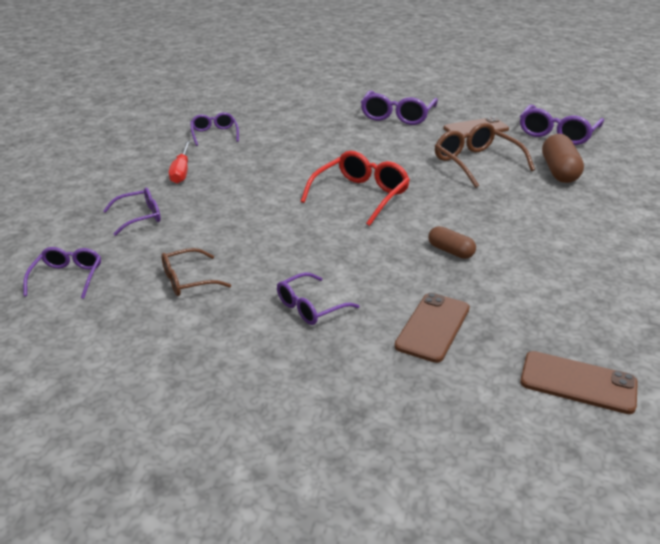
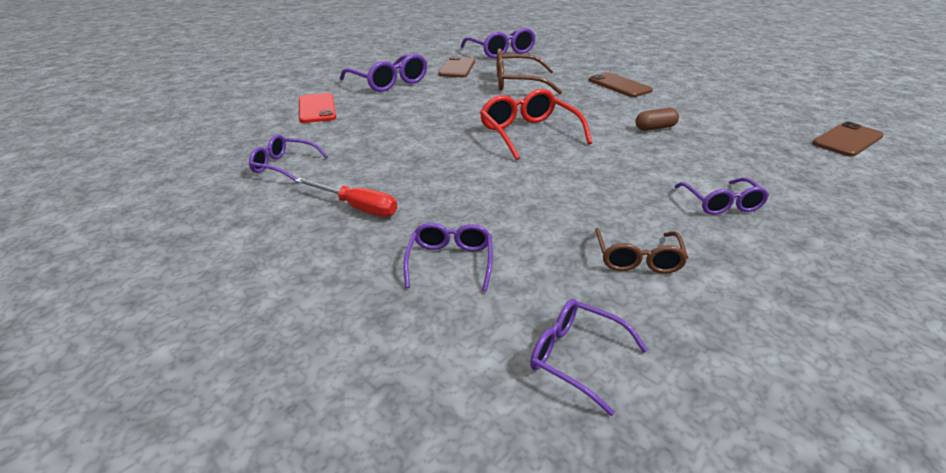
camera: 60 degrees left, 0 degrees up
brown phone [394,293,470,363] -> brown phone moved to [589,72,653,97]
brown capsule [542,134,584,183] -> none
none -> red phone [299,93,336,123]

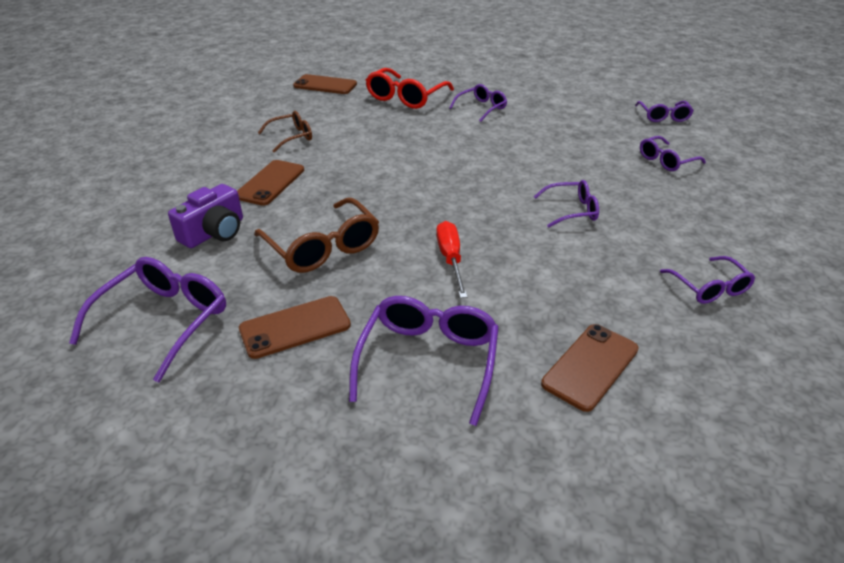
camera: 125 degrees left, 5 degrees up
red screwdriver [295,178,397,217] -> red screwdriver moved to [436,221,467,298]
red phone [299,93,336,123] -> brown phone [541,324,639,412]
red glasses [480,89,592,160] -> red glasses moved to [366,68,454,109]
brown glasses [595,228,688,274] -> brown glasses moved to [258,111,312,153]
brown capsule [635,108,679,131] -> none
none -> purple camera [168,184,243,248]
none -> purple glasses [534,180,599,228]

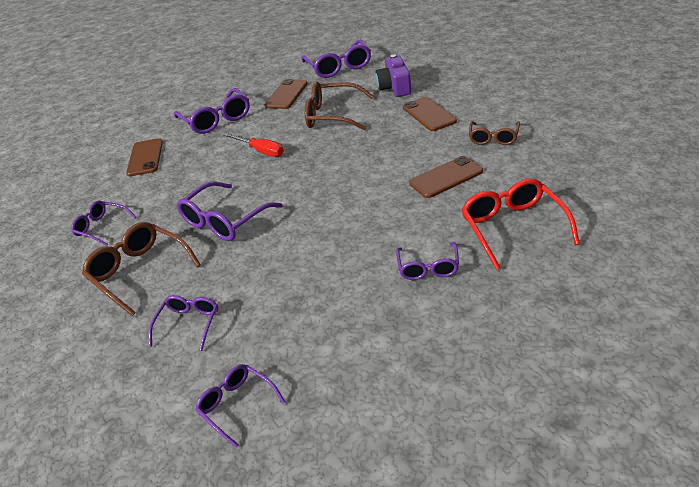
camera: 140 degrees right, 0 degrees up
brown phone [293,74,357,94] -> brown phone moved to [409,156,483,198]
purple glasses [534,180,599,228] -> purple glasses [177,181,283,241], size x1.63
none -> brown glasses [82,222,201,316]

